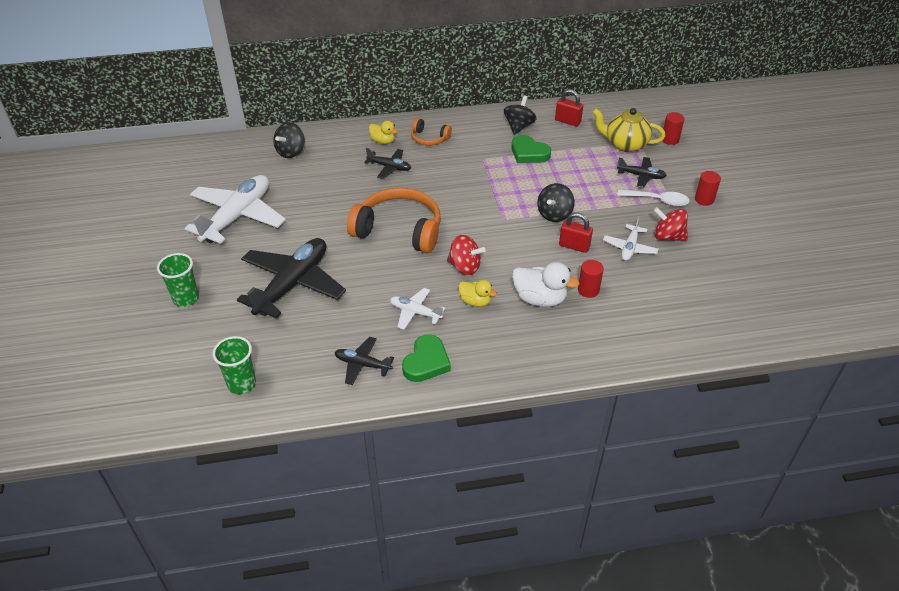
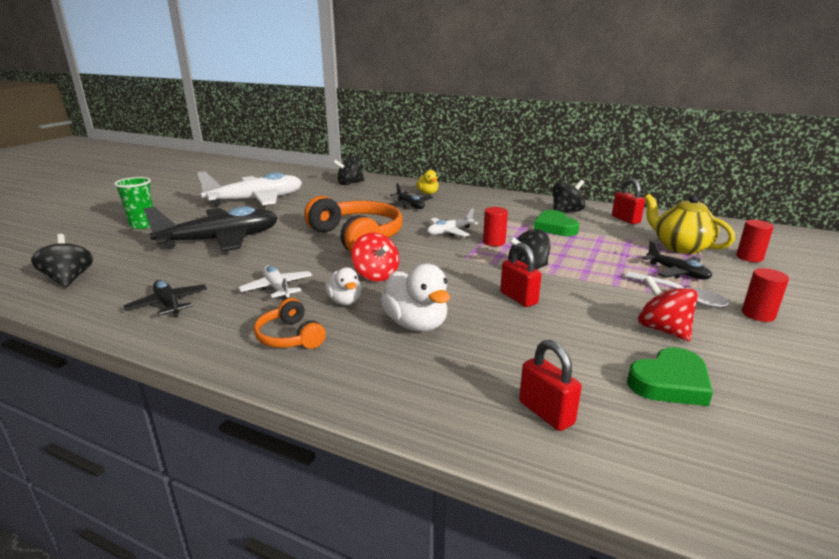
camera: 35 degrees right, 20 degrees down
green cup [212,336,256,394] -> black spinning top [31,234,93,288]
green heart [402,334,451,382] -> green heart moved to [627,347,713,406]
orange headphones [411,118,452,145] -> orange headphones moved to [254,298,326,349]
yellow duck [458,280,497,307] -> white duck [325,267,362,305]
red cylinder [578,260,604,298] -> red cylinder moved to [483,207,508,246]
white plane [603,217,659,261] -> white plane moved to [427,208,478,237]
none -> red padlock [519,340,582,431]

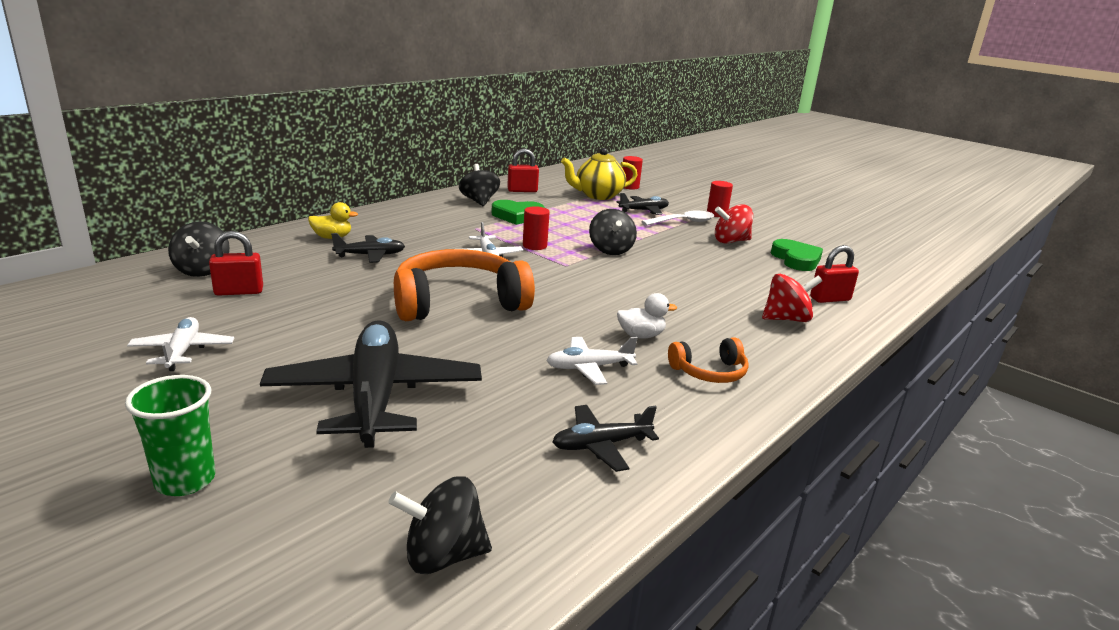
camera: 75 degrees left, 0 degrees up
white plane [197,171,302,207] -> white plane [127,317,234,371], size x0.49
red spinning top [351,233,399,281] -> red spinning top moved to [762,274,822,322]
white duck [380,264,450,331] -> none
red padlock [500,243,542,307] -> red padlock moved to [209,231,263,296]

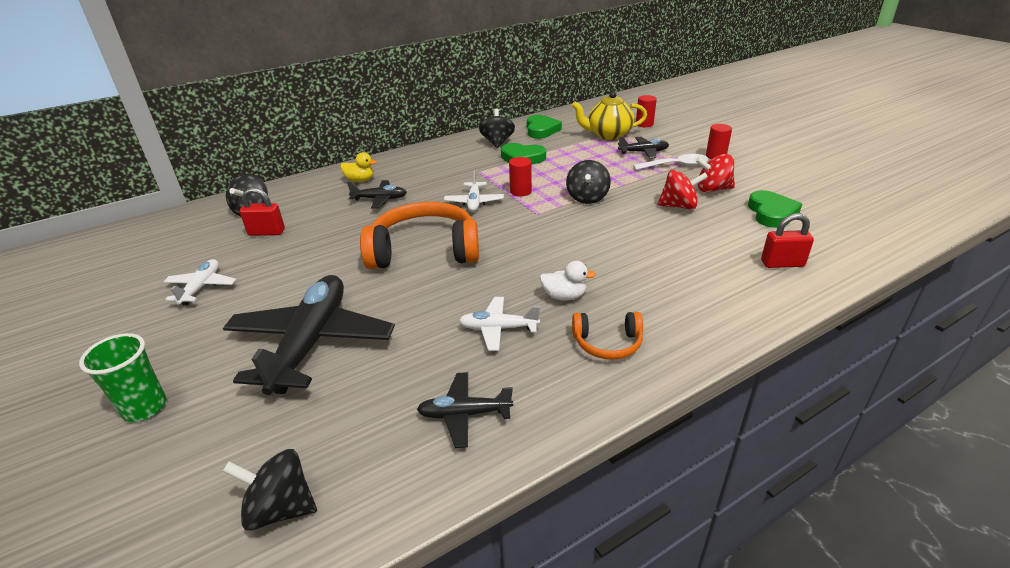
camera: 20 degrees right, 10 degrees up
red padlock [507,149,539,192] -> green heart [527,115,562,139]
red spinning top [762,274,822,322] -> red spinning top moved to [658,170,708,210]

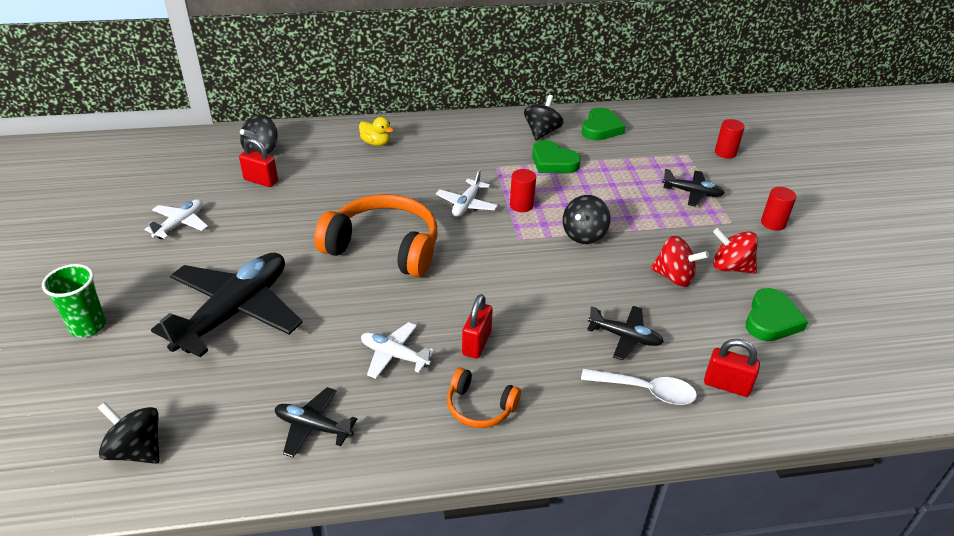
camera: 20 degrees right, 5 degrees up
black plane [347,180,407,208] -> black plane moved to [587,306,664,360]
white duck [540,261,596,300] -> red padlock [462,294,493,359]
yellow teapot [572,91,647,140] -> none
white spoon [633,154,708,170] -> white spoon moved to [581,369,697,405]

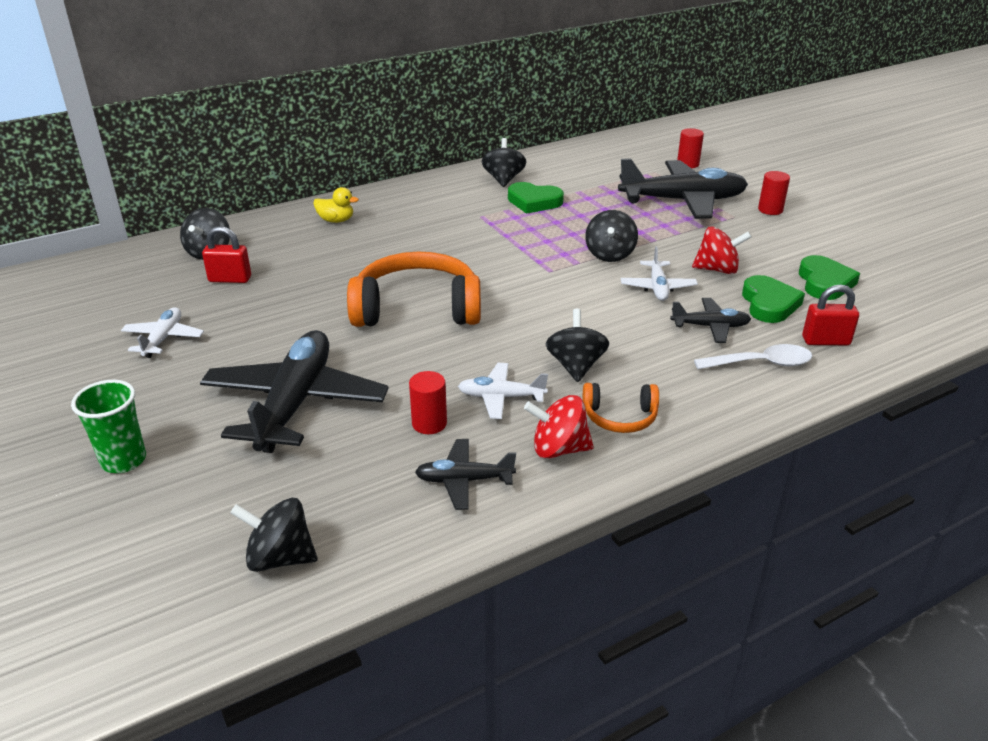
camera: 20 degrees left, 5 degrees down
white plane [436,169,498,217] -> white plane moved to [621,246,698,301]
red padlock [462,294,493,359] -> black spinning top [546,309,609,382]
red cylinder [510,169,536,212] -> red cylinder moved to [409,371,447,434]
green heart [582,107,626,140] -> green heart moved to [742,275,805,323]
black plane [662,169,725,207] -> black plane [618,158,748,219], size x2.05
red spinning top [713,228,758,274] -> red spinning top moved to [524,395,594,459]

